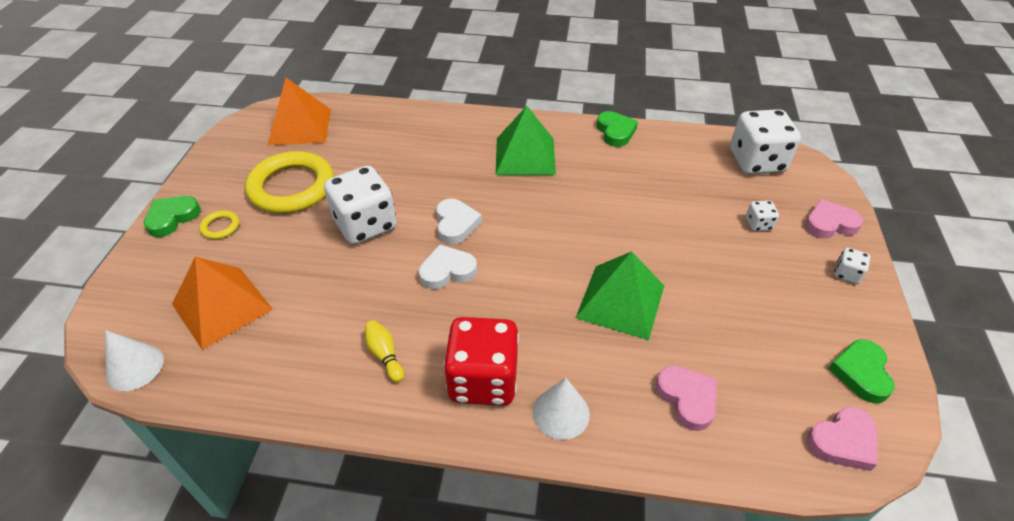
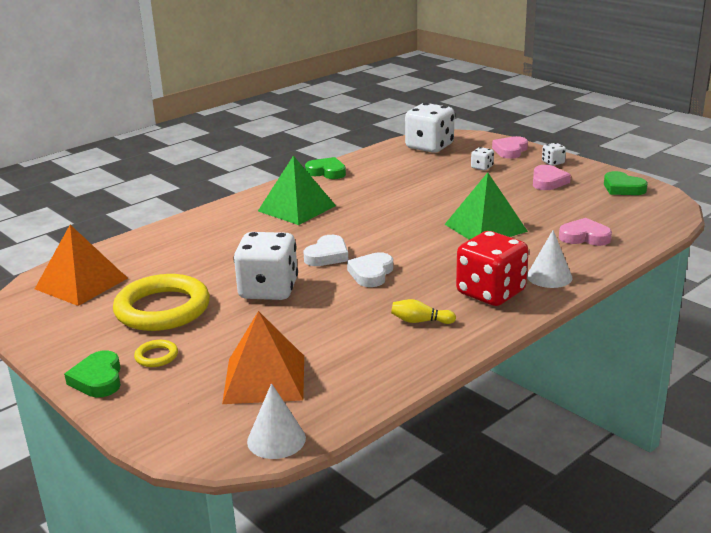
camera: 50 degrees left, 20 degrees down
white heart [436,199,482,244] -> white heart turned 90 degrees clockwise [303,235,348,266]
pink heart [807,406,877,471] -> pink heart moved to [533,165,571,190]

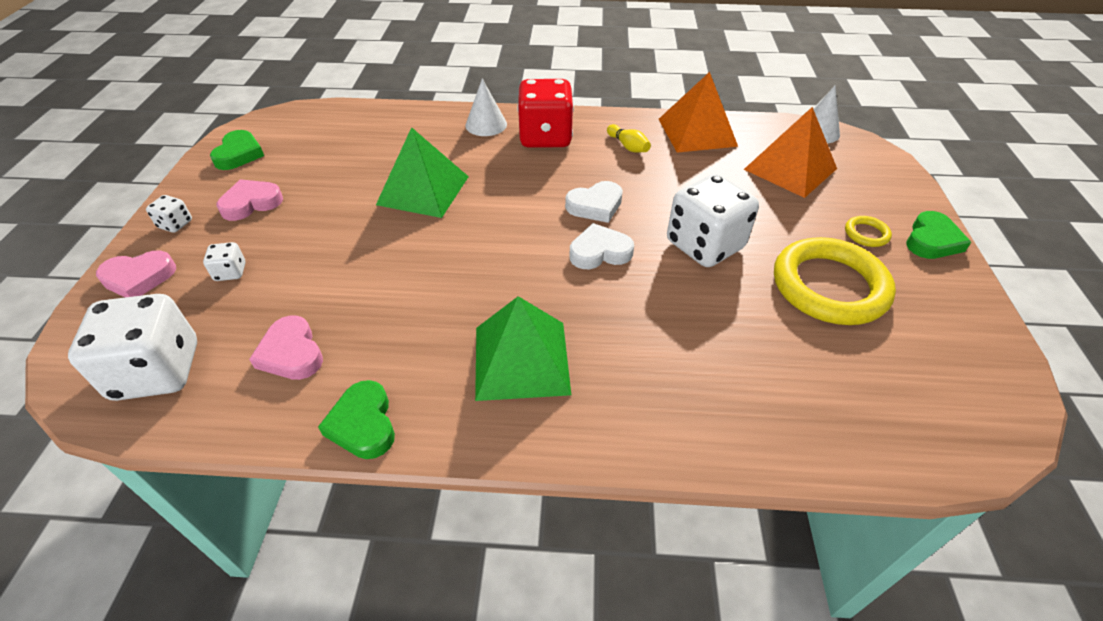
camera: 135 degrees left, 20 degrees up
orange pyramid [35,225,128,306] -> orange pyramid moved to [659,72,738,153]
pink heart [559,218,612,246] -> pink heart moved to [249,316,323,380]

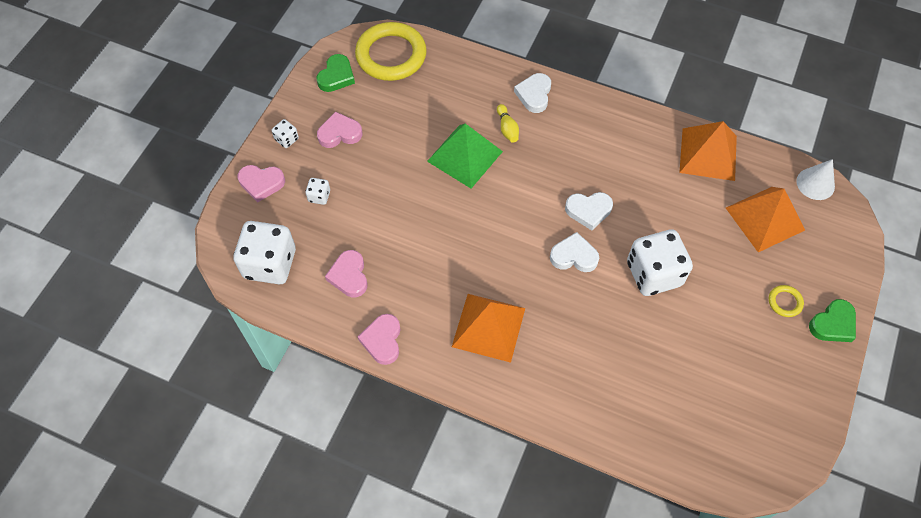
camera: 20 degrees right, 15 degrees up
green heart [318,380,395,459] -> pink heart [358,314,401,365]
white cone [465,78,507,136] -> white heart [514,73,551,113]
green pyramid [475,296,571,401] -> orange pyramid [452,294,525,363]
red dice [517,79,574,148] -> none
yellow bowling pin [607,124,651,153] -> yellow bowling pin moved to [497,104,519,143]
yellow ring [774,237,896,325] -> yellow ring moved to [355,22,427,81]

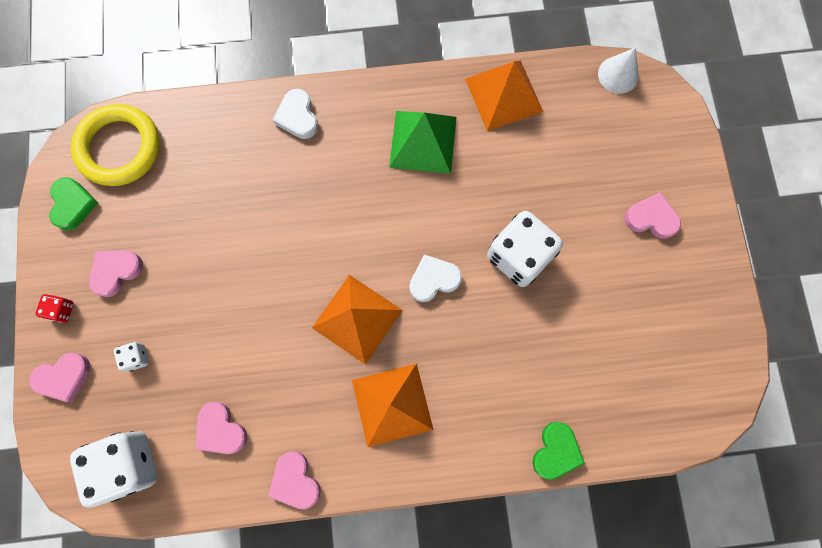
camera: 30 degrees left, 15 degrees up
white dice [272,119,299,148] -> red dice [36,294,74,323]
green pyramid [427,123,503,189] -> green pyramid moved to [389,111,456,174]
yellow bowling pin [497,104,519,143] -> none
white heart [565,192,613,230] -> none
orange pyramid [726,187,805,252] -> orange pyramid moved to [312,275,403,365]
yellow ring [769,285,804,317] -> pink heart [625,193,681,239]
green heart [809,299,856,342] -> green heart moved to [532,422,585,480]

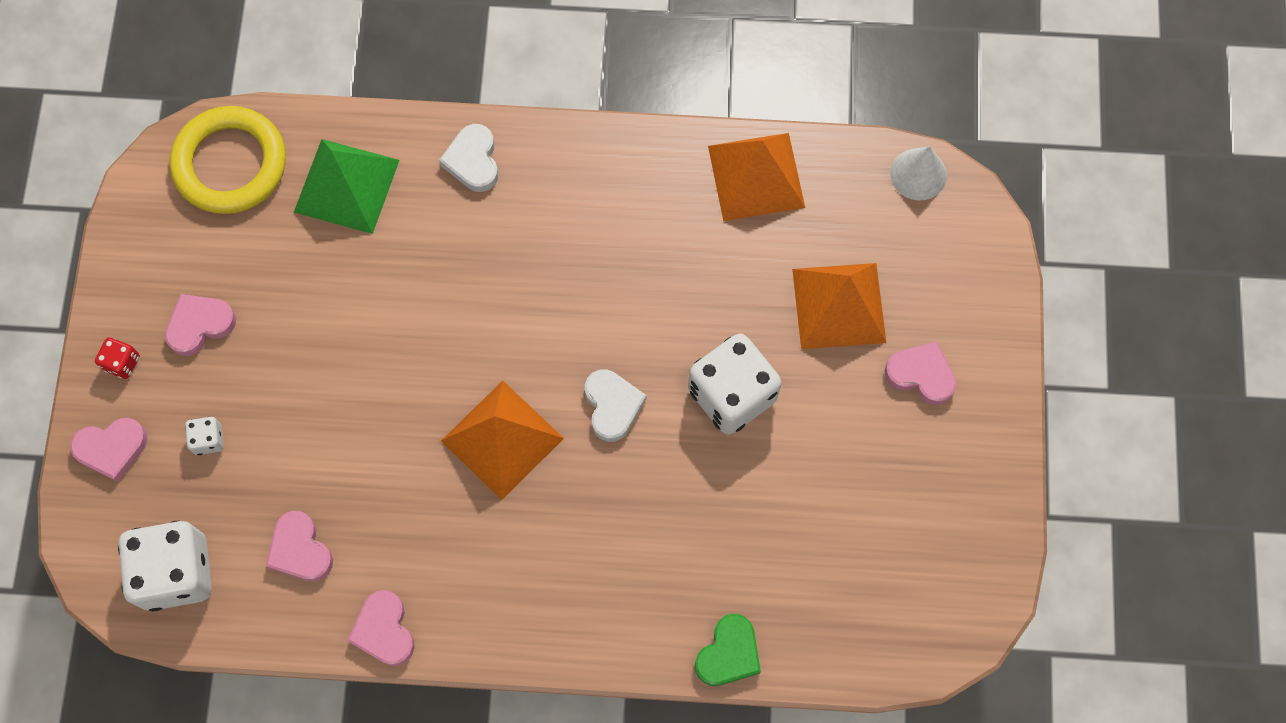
camera: 10 degrees right, 5 degrees down
green heart [49,177,98,231] -> none
orange pyramid [352,363,434,447] -> orange pyramid moved to [792,263,886,349]
green pyramid [389,111,456,174] -> green pyramid moved to [294,139,400,234]
white heart [409,255,462,302] -> white heart turned 90 degrees clockwise [585,369,646,442]

